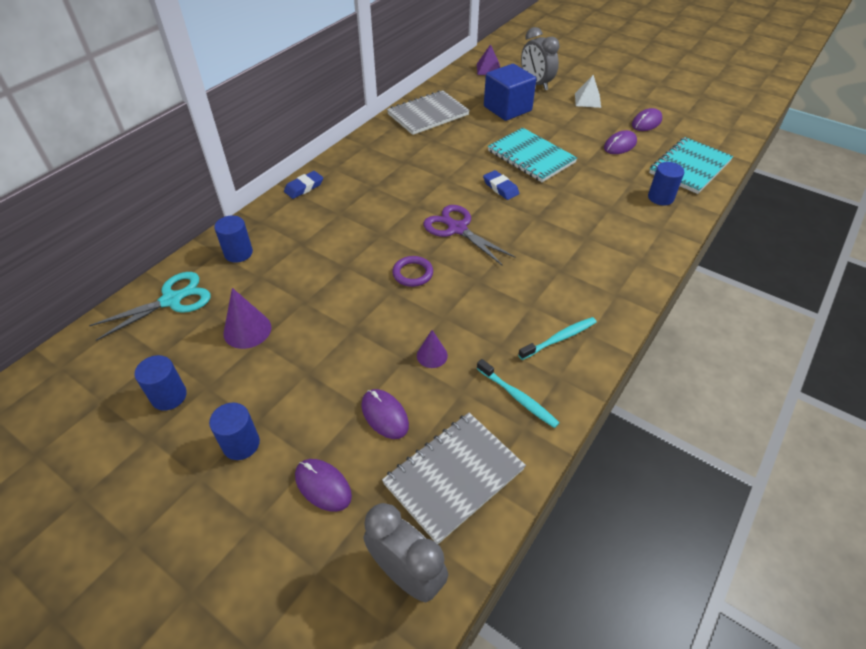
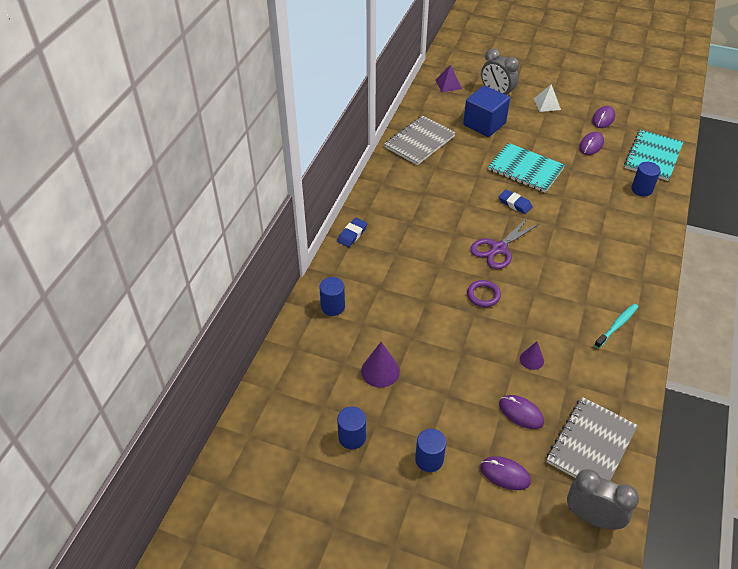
camera: 15 degrees left, 0 degrees up
turquoise scissors [89,272,211,341] -> none
purple scissors [423,205,515,266] -> purple scissors turned 75 degrees counterclockwise [470,216,541,269]
turquoise toothbrush [477,359,559,428] -> none

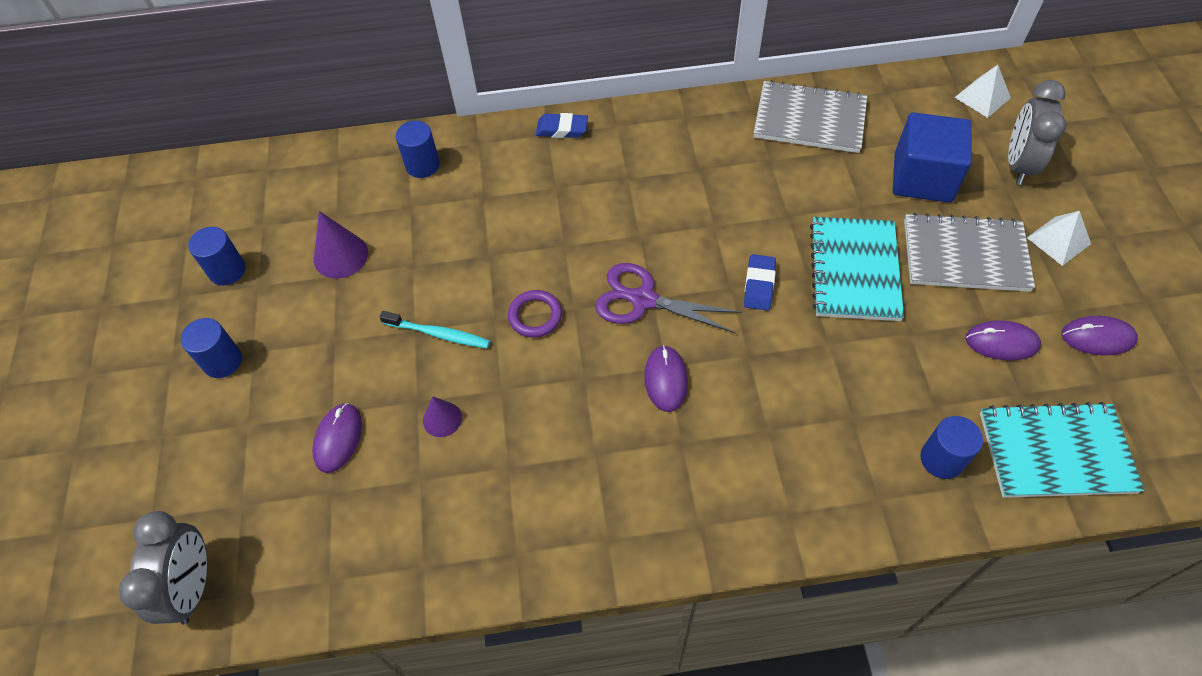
camera: 65 degrees right, 10 degrees up
purple pyramid [435,65,462,92] -> white pyramid [954,65,1011,118]
purple mouse [480,456,531,490] -> purple mouse moved to [644,345,688,412]
grey notebook [546,397,638,481] -> grey notebook moved to [904,213,1035,292]
turquoise toothbrush [594,304,638,349] -> turquoise toothbrush moved to [379,311,490,348]

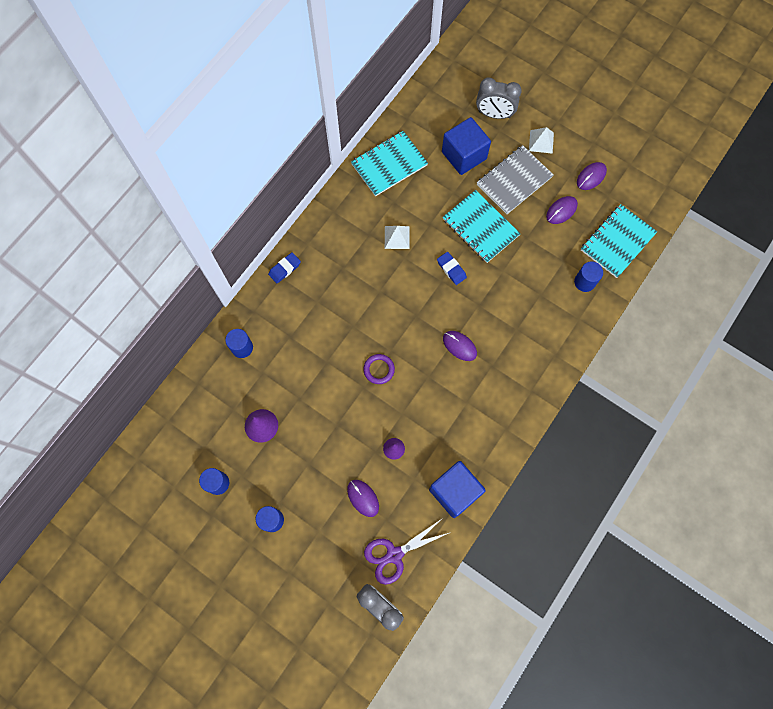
camera: 50 degrees left, 15 degrees up
turquoise toothbrush [379,311,490,348] -> none
purple scissors [595,263,742,333] -> purple scissors moved to [364,520,449,585]
grey notebook [754,80,867,153] -> turquoise notebook [351,131,428,196]
white pyramid [954,65,1011,118] -> white pyramid moved to [385,226,409,249]
grey clock [1008,80,1066,185] -> grey clock turned 45 degrees counterclockwise [476,78,522,119]
none -> blue cube [429,461,486,518]

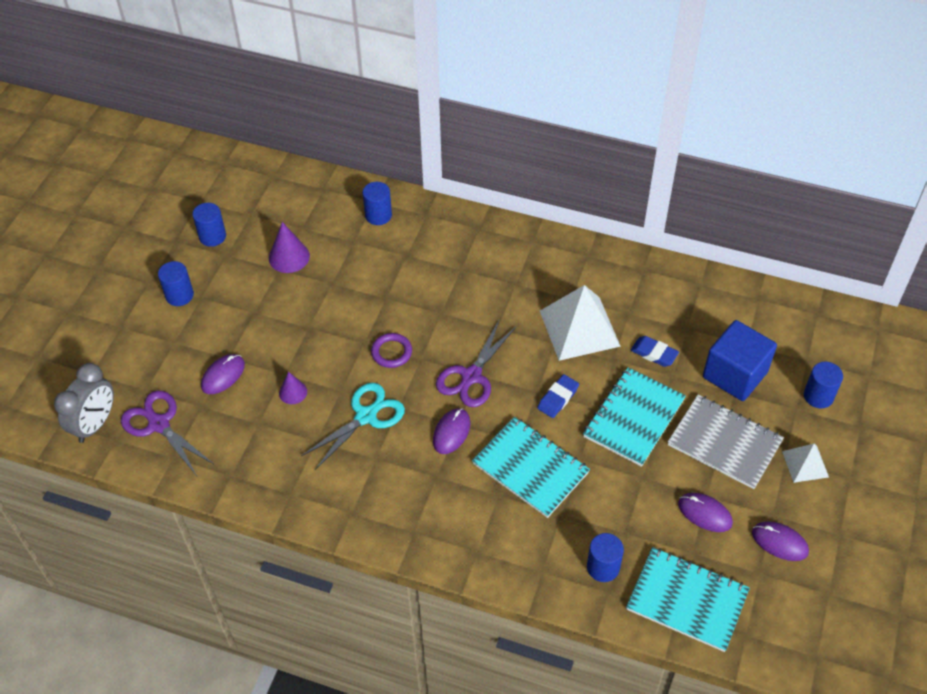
camera: 75 degrees right, 20 degrees down
blue eraser [268,252,301,283] -> blue eraser moved to [631,336,679,367]
turquoise notebook [351,131,428,196] -> turquoise notebook moved to [472,417,590,518]
white pyramid [385,226,409,249] -> white pyramid [540,285,621,361], size x1.89
blue cube [429,461,486,518] -> none
grey clock [476,78,522,119] -> blue cylinder [804,362,843,408]
none -> turquoise scissors [301,383,405,470]
none -> purple scissors [436,321,517,407]

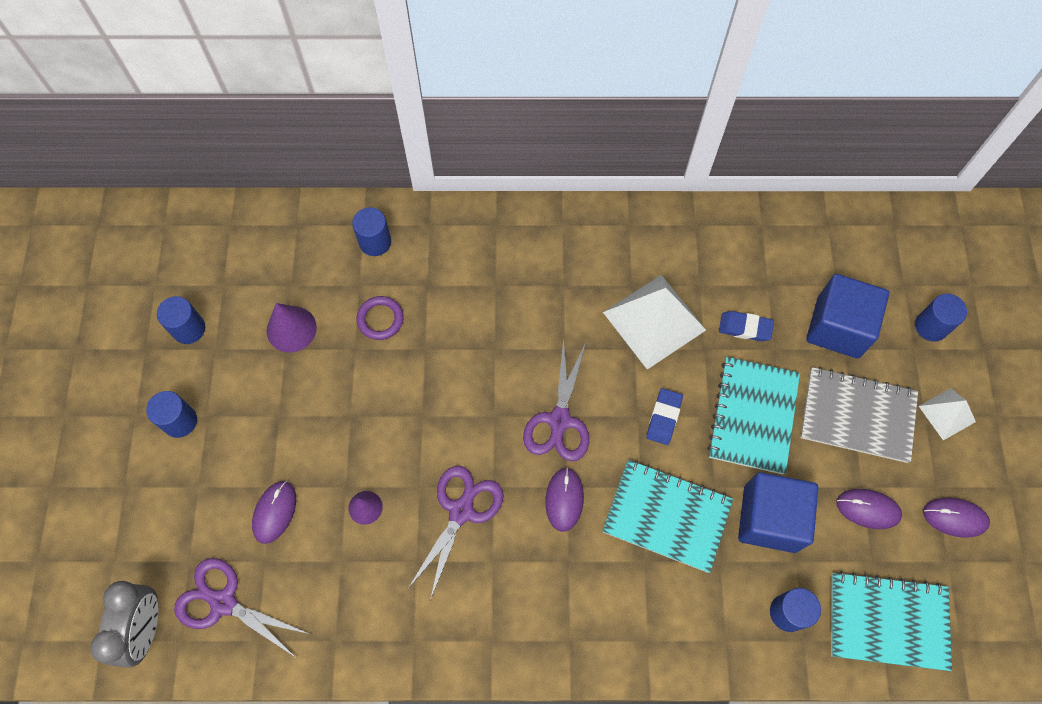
camera: 20 degrees left, 15 degrees up
turquoise scissors [301,383,405,470] -> purple scissors [408,466,504,600]
purple ring [371,333,412,368] -> purple ring moved to [357,296,404,340]
none -> blue cube [738,472,818,553]

